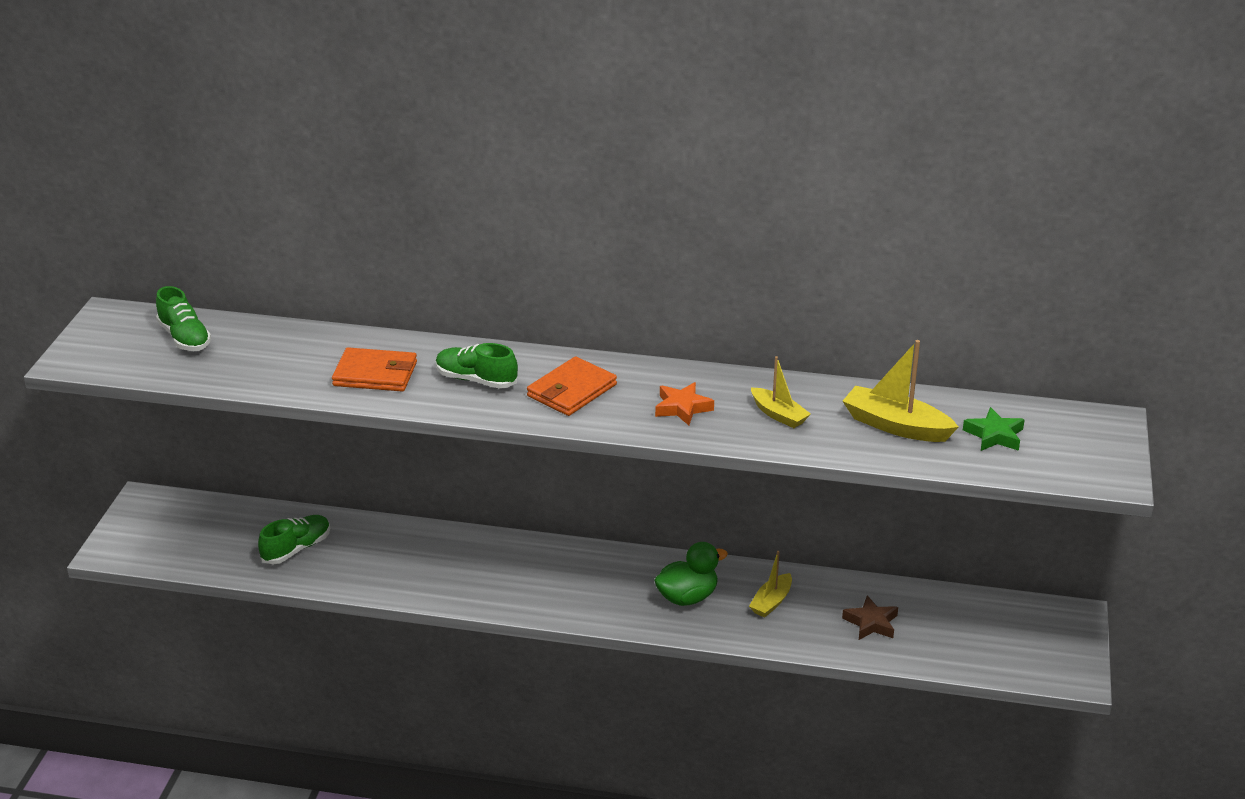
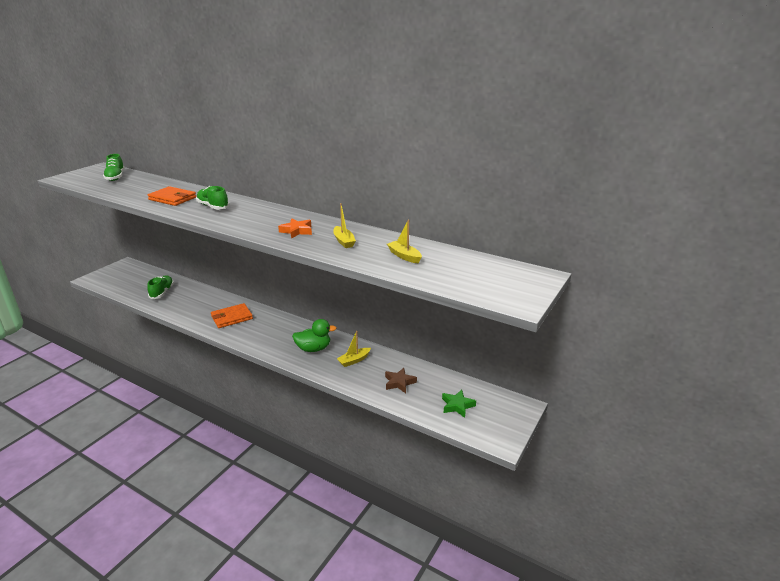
camera: 20 degrees right, 5 degrees down
green shoe [258,515,330,564] -> green shoe turned 60 degrees counterclockwise [147,275,174,299]
orange wallet [527,356,617,416] -> orange wallet moved to [211,303,253,328]
yellow boat [843,340,958,442] -> yellow boat [387,220,422,263], size x0.63
green star [963,407,1025,451] -> green star moved to [442,390,476,418]

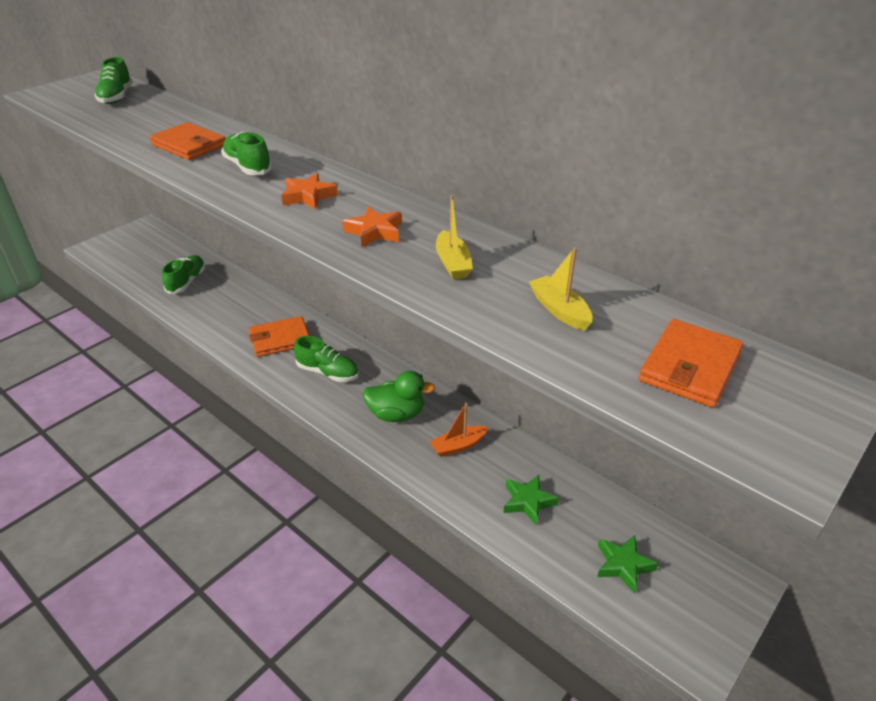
camera: 10 degrees right, 10 degrees up
yellow boat [337,331,371,367] -> orange boat [430,403,489,457]
brown star [385,368,417,393] -> green star [504,475,559,526]
none -> orange star [281,173,338,209]
none -> green shoe [294,336,359,382]
none -> orange wallet [639,319,744,408]

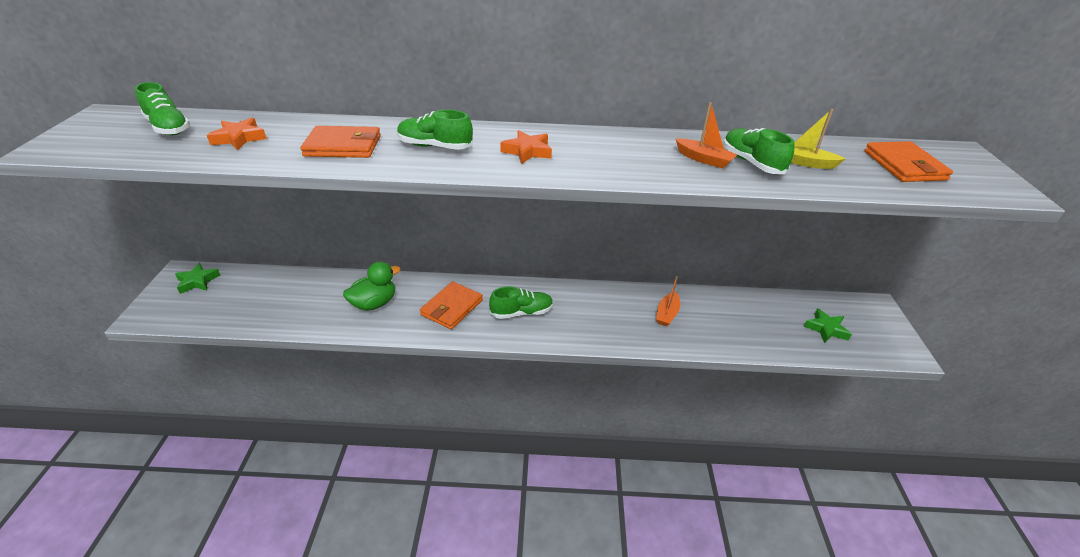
camera: 40 degrees left, 0 degrees up
green shoe [162,255,205,294] -> green shoe moved to [723,128,794,174]
orange star [342,206,402,247] -> orange star moved to [207,118,267,150]
green duck [363,371,435,422] -> green duck moved to [343,261,401,311]
yellow boat [436,195,473,279] -> orange boat [676,102,737,169]
green star [504,475,559,526] -> green star moved to [175,263,220,294]

